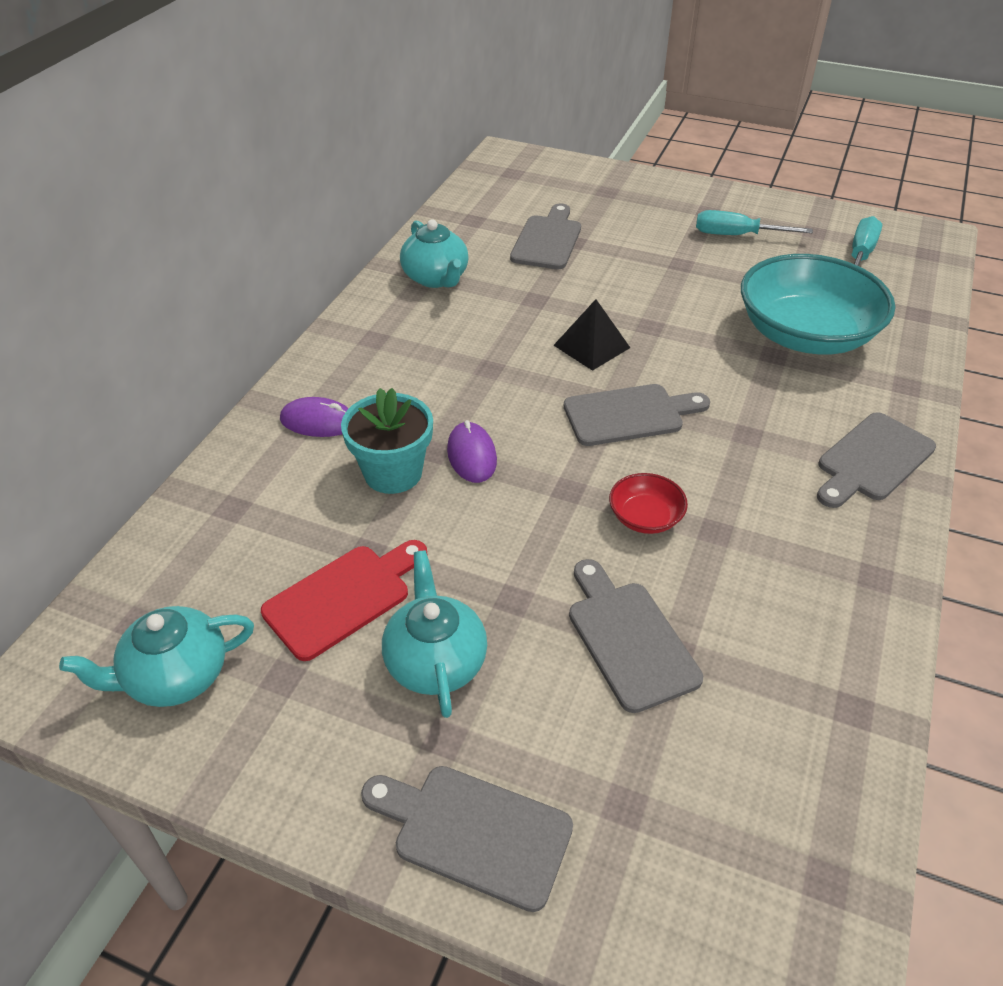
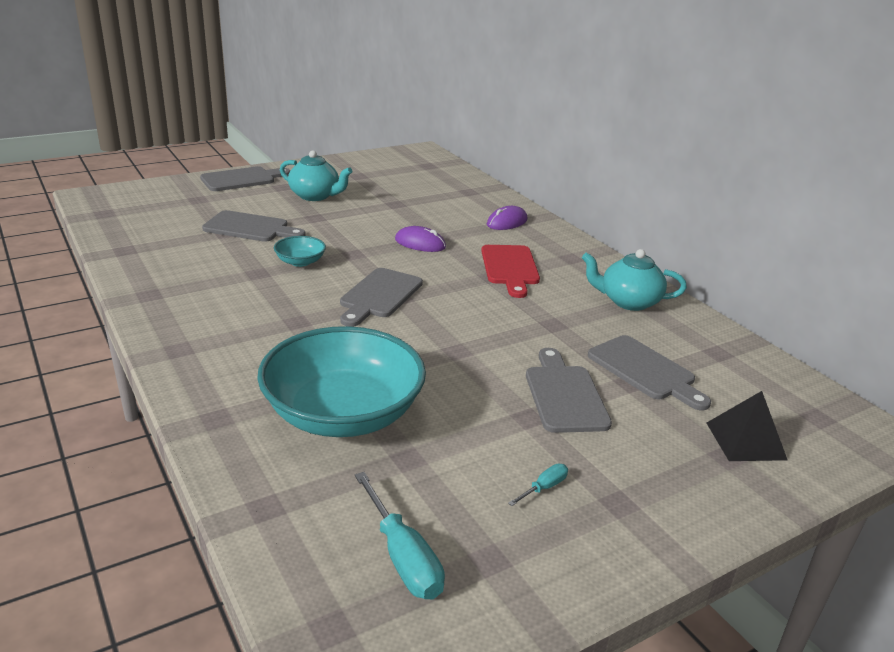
camera: 125 degrees right, 15 degrees down
turquoise teapot [59,606,254,707] -> none
red cutting board [261,540,428,661] -> red cutting board moved to [481,245,540,298]
turquoise flower pot [341,388,433,494] -> none
black pyramid [553,299,630,371] -> black pyramid moved to [707,391,787,461]
red bowl [609,473,688,534] -> turquoise bowl [274,236,326,267]
turquoise screwdriver [696,210,813,235] -> turquoise screwdriver [508,464,568,506], size x0.51
grey cutting board [817,412,936,508] -> grey cutting board moved to [526,348,612,433]

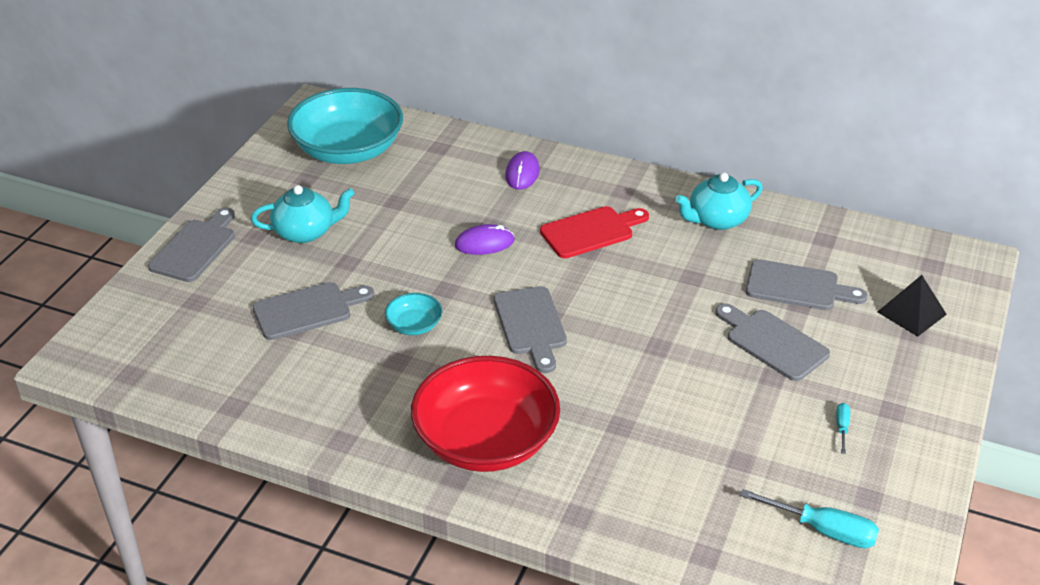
camera: 35 degrees left, 10 degrees up
turquoise bowl [257,326,426,437] -> turquoise bowl moved to [287,88,403,164]
red cutting board [481,245,540,298] -> red cutting board turned 75 degrees counterclockwise [540,206,649,258]
none -> red bowl [411,356,560,472]

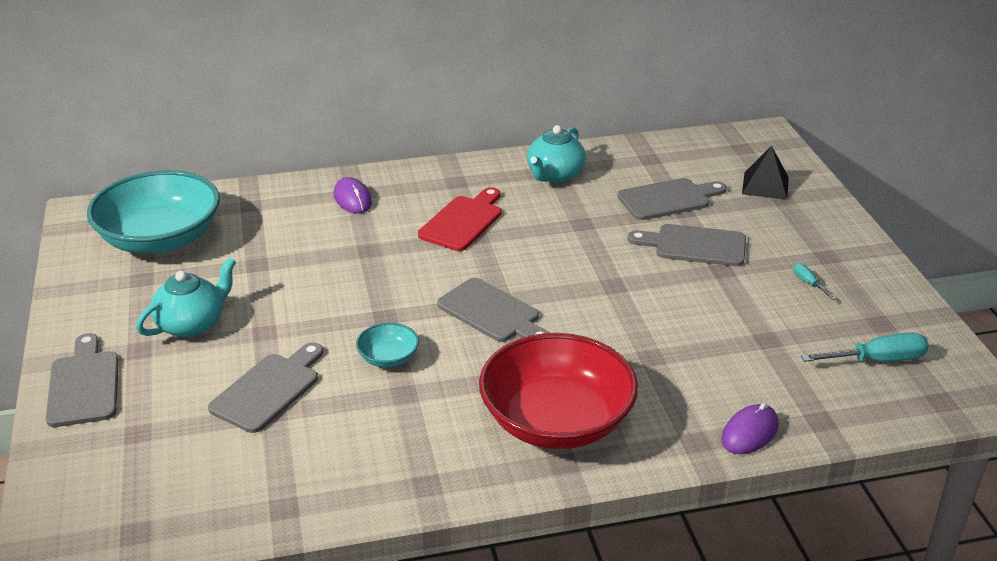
camera: 35 degrees left, 5 degrees down
purple mouse [455,224,514,255] -> purple mouse moved to [721,403,779,454]

